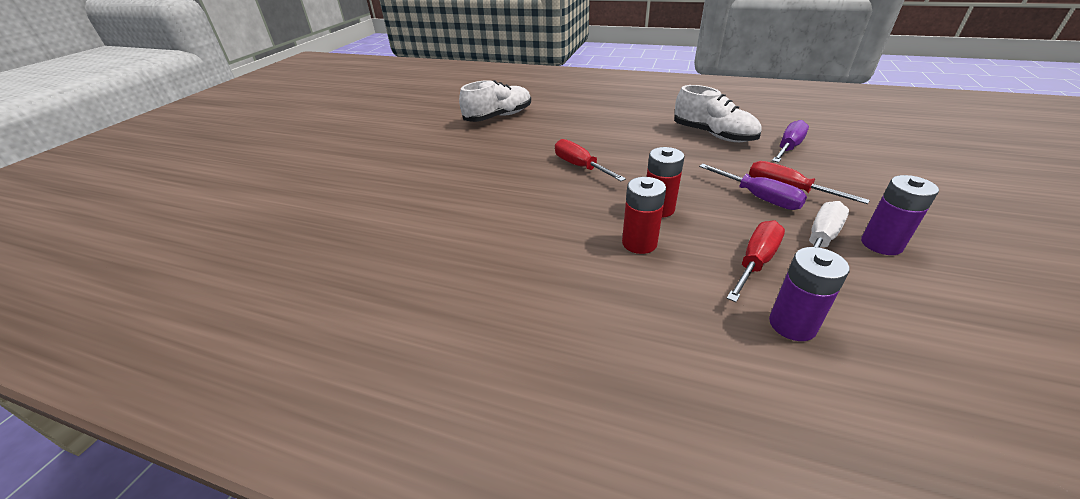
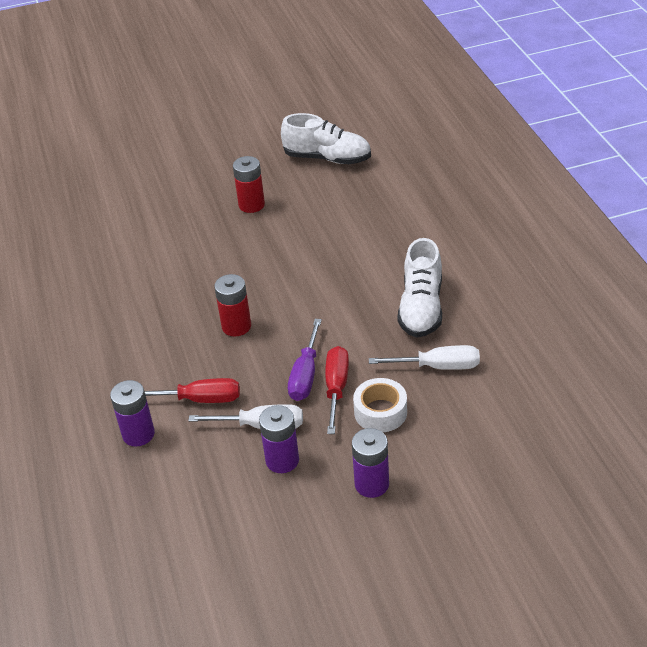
camera: 55 degrees right, 5 degrees up
red screwdriver [555,139,626,181] -> none
red battery [622,177,666,254] -> red battery moved to [233,156,265,213]
purple screwdriver [772,120,809,163] -> white screwdriver [369,345,480,370]
none -> purple battery [352,428,389,498]
none -> white tape [353,378,407,433]

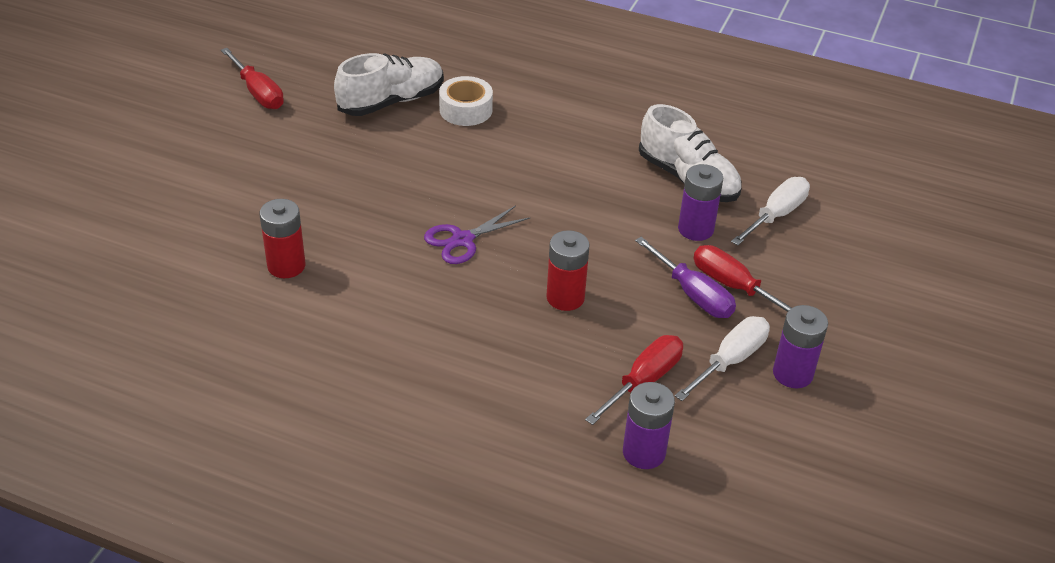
camera: 55 degrees left, 0 degrees up
red battery [233,156,265,213] -> red battery moved to [259,199,306,278]
purple battery [352,428,389,498] -> purple battery moved to [678,164,723,241]
white tape [353,378,407,433] -> white tape moved to [439,76,493,126]
none -> red screwdriver [221,48,284,109]
none -> purple scissors [424,205,530,264]

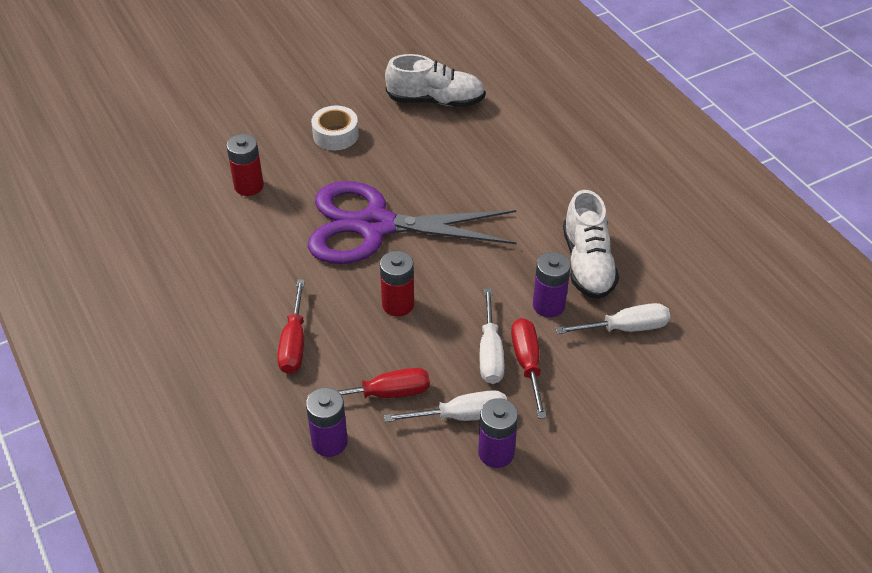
camera: 40 degrees right, 5 degrees up
red screwdriver [221,48,284,109] -> red screwdriver moved to [277,279,305,374]
purple scissors [424,205,530,264] -> purple scissors [308,181,517,264], size x2.30
white tape [439,76,493,126] -> white tape moved to [311,106,359,150]
purple screwdriver [635,237,736,318] -> white screwdriver [480,288,504,384]

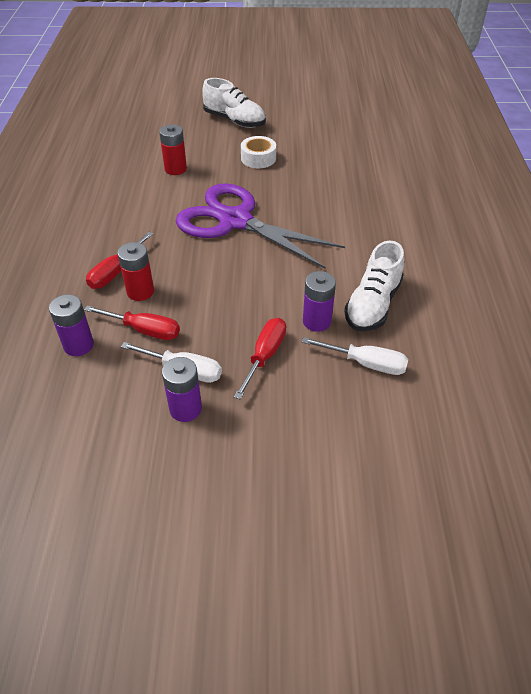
camera: 30 degrees right, 0 degrees up
red battery [380,251,414,317] -> red battery moved to [117,242,154,301]
white shoe [385,54,485,107] -> white shoe moved to [202,78,266,128]
white screwdriver [480,288,504,384] -> none

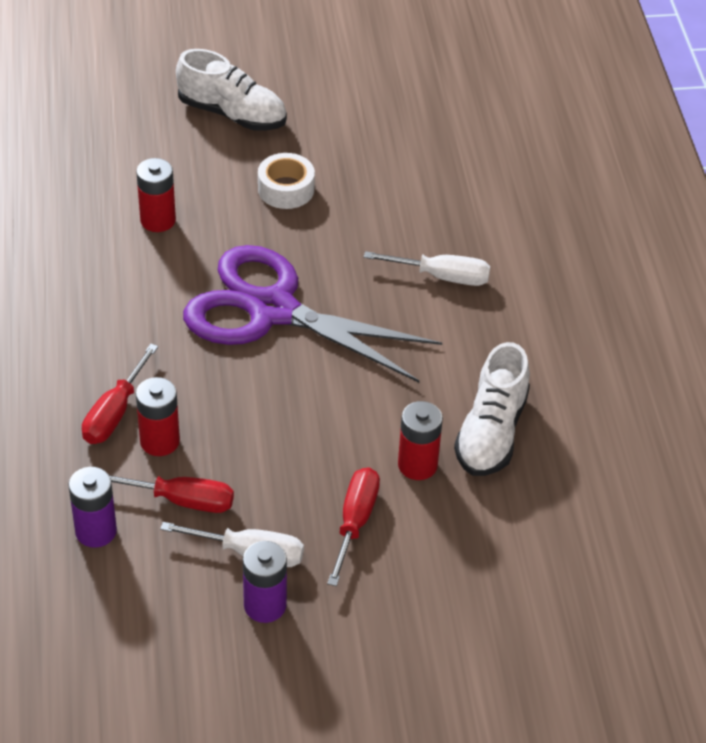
camera: 10 degrees left, 0 degrees up
white screwdriver [302,337,408,375] -> white screwdriver moved to [364,251,490,286]
purple battery [303,271,336,332] -> red battery [398,401,443,480]

